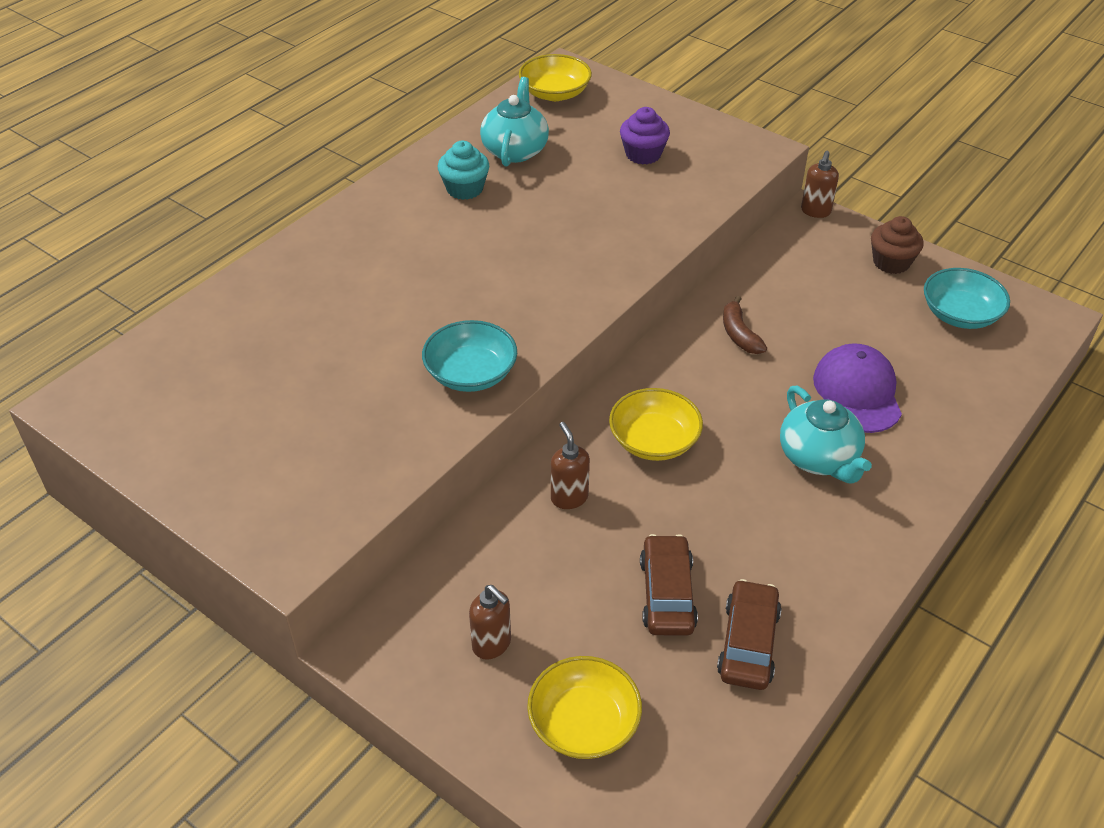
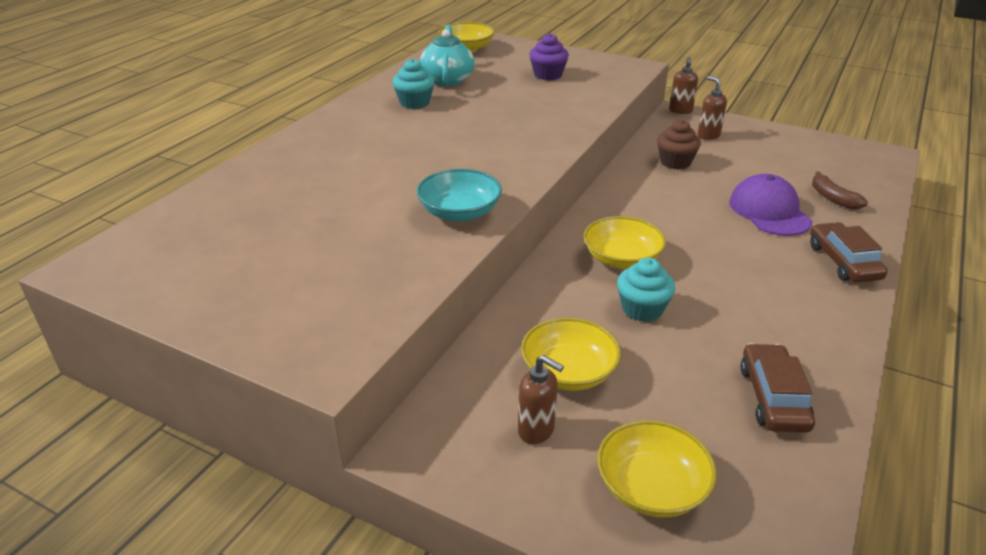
camera: 10 degrees left, 10 degrees down
brown soap dispenser [551,422,590,509] -> brown soap dispenser moved to [698,76,727,140]
brown car [640,534,698,636] -> brown car moved to [810,222,888,282]
brown banana [723,296,767,354] -> brown banana moved to [812,171,868,209]
turquoise teapot [780,386,872,484] -> none
brown cupcake [871,216,924,274] -> brown cupcake moved to [657,120,701,169]
turquoise bowl [924,268,1010,329] -> none
none -> yellow bowl [521,318,621,391]
none -> turquoise cupcake [617,258,675,322]

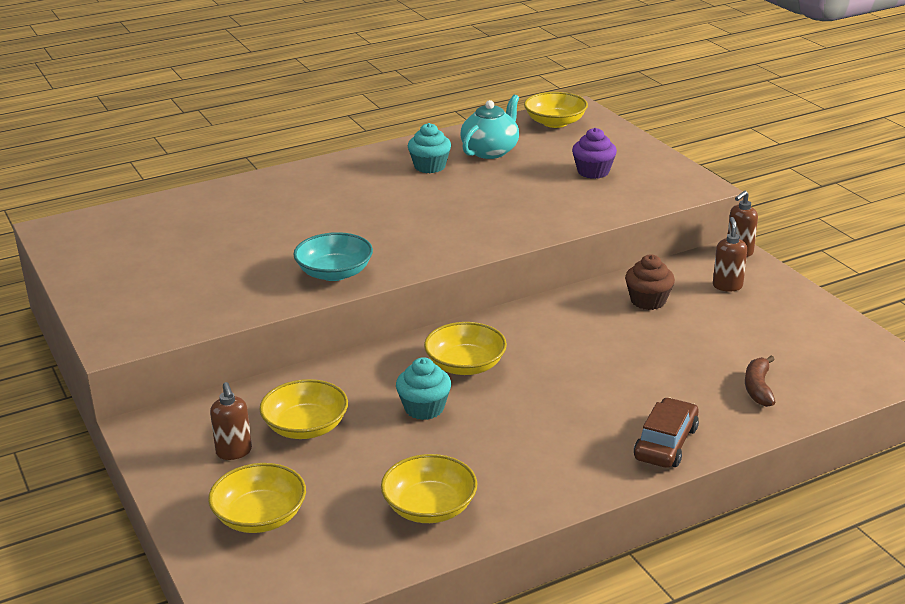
camera: 35 degrees right, 5 degrees down
purple cap [729,174,812,236] -> none
brown car [740,343,815,432] -> yellow bowl [381,454,477,523]

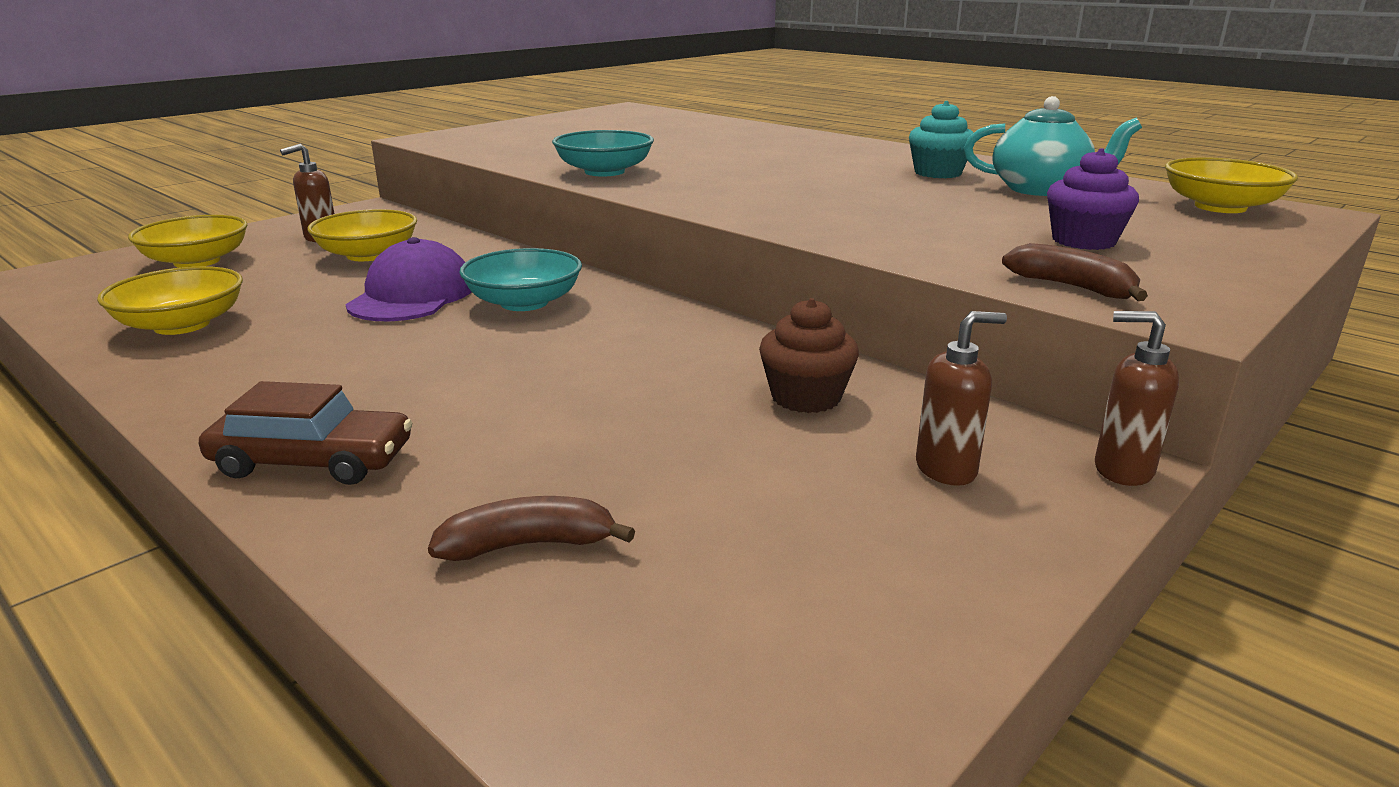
camera: 70 degrees right, 5 degrees down
turquoise cupcake [396,357,451,420] -> purple cap [345,237,471,321]
yellow bowl [424,322,507,375] -> turquoise bowl [459,248,582,311]
none -> brown banana [1002,243,1148,301]

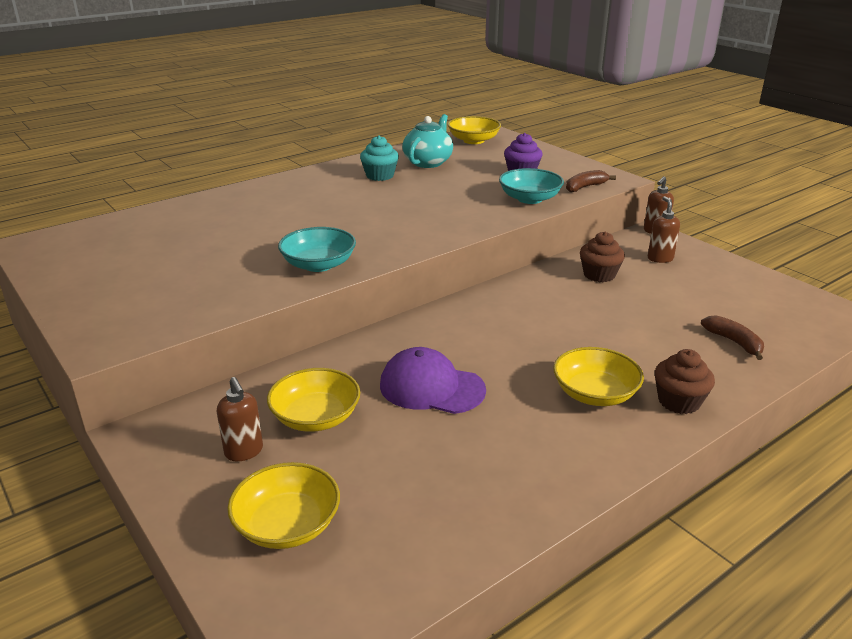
camera: 80 degrees left, 5 degrees up
yellow bowl [97,266,243,335] -> yellow bowl moved to [553,347,644,406]
brown car [199,381,413,485] -> brown cupcake [655,349,715,414]
brown banana [428,496,635,561] -> brown banana turned 150 degrees clockwise [701,315,764,360]
turquoise bowl [459,248,582,311] -> turquoise bowl moved to [499,168,564,204]

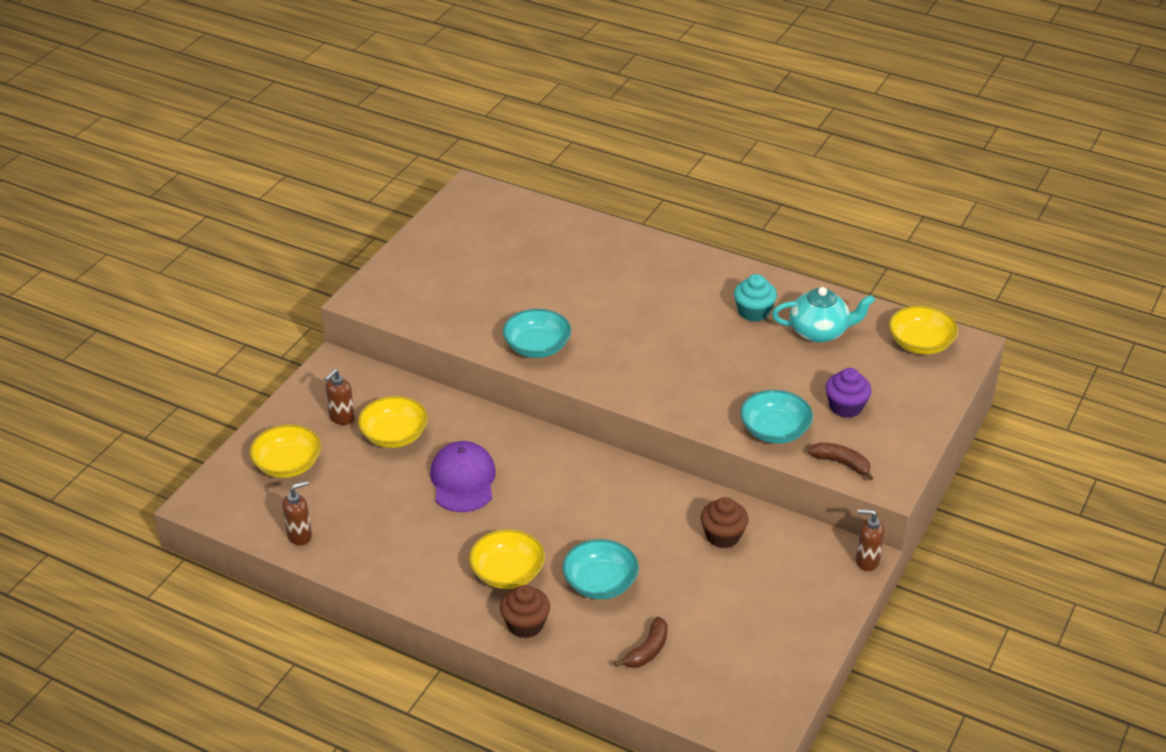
camera: 65 degrees right, 10 degrees up
brown soap dispenser [648,196,680,263] -> brown soap dispenser moved to [282,481,312,545]
none -> turquoise bowl [562,539,639,599]

